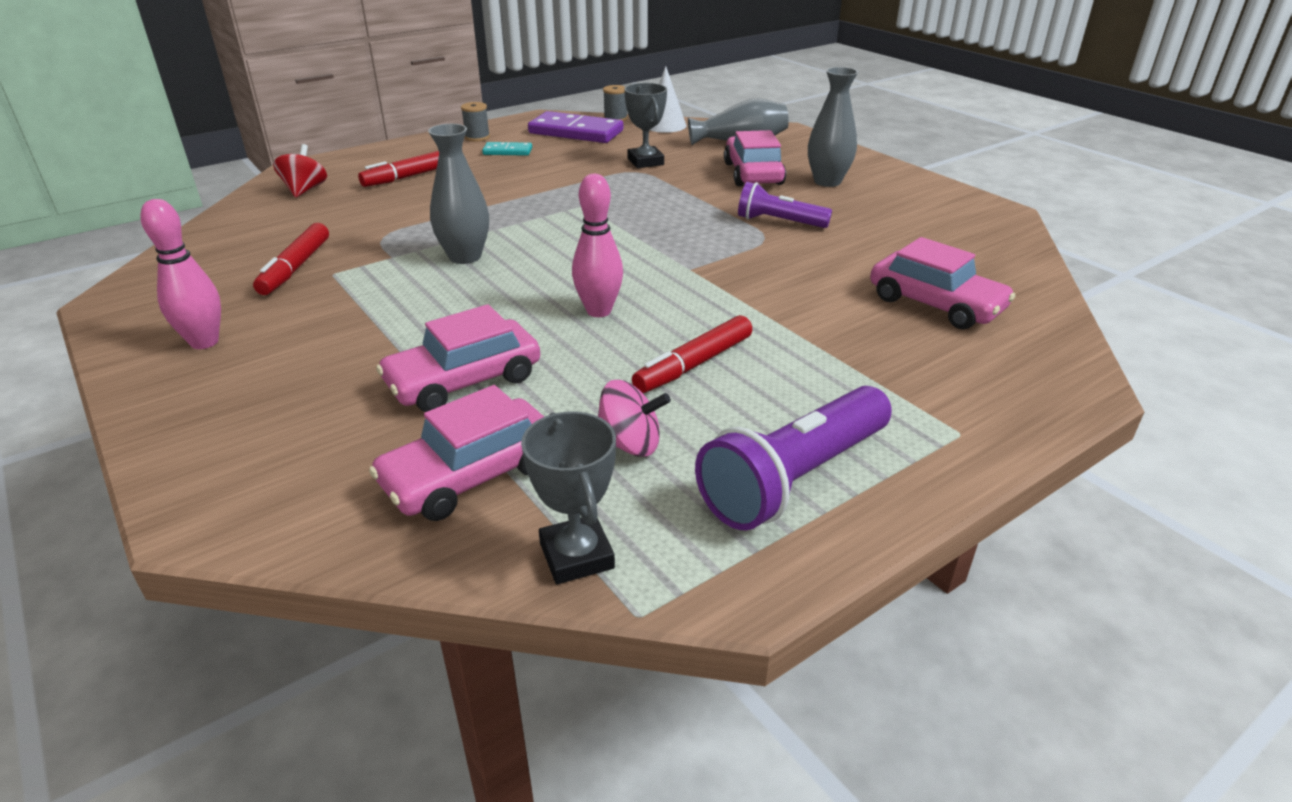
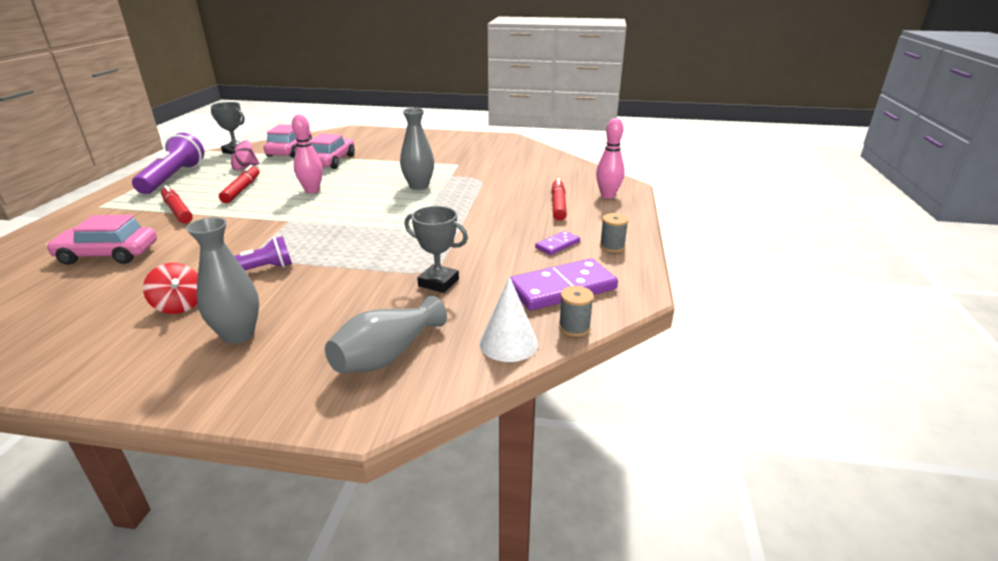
camera: 135 degrees right, 5 degrees down
pink bowling pin [141,199,221,349] -> pink bowling pin moved to [596,118,625,199]
red marker [253,223,329,295] -> red marker moved to [161,185,193,223]
red spinning top [273,144,327,198] -> red spinning top moved to [143,263,198,314]
turquoise domino [482,142,532,156] -> purple domino [535,231,580,255]
pink car [724,130,786,186] -> none

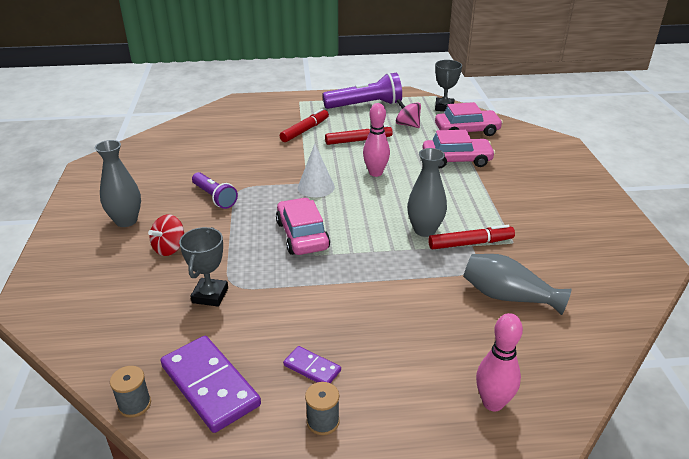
camera: 75 degrees right, 5 degrees up
pink car [46,215,157,265] -> pink car moved to [276,198,330,255]
red spinning top [143,263,198,314] -> red spinning top moved to [148,214,184,256]
grey vase [325,296,447,373] -> grey vase moved to [463,254,572,315]
white cone [480,276,538,362] -> white cone moved to [298,144,335,197]
red marker [551,178,567,221] -> red marker moved to [428,225,515,249]

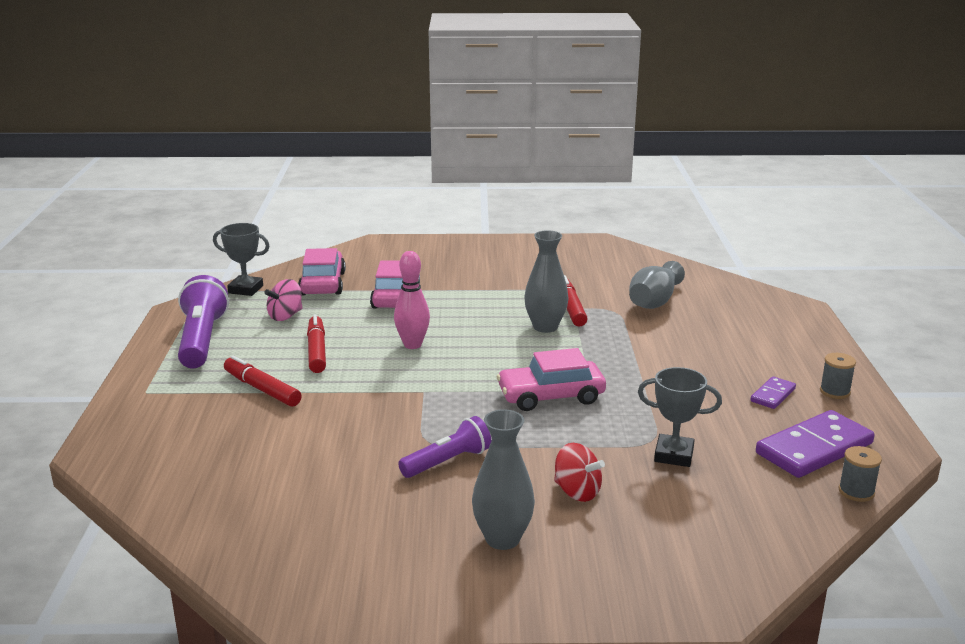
camera: 85 degrees left, 10 degrees down
white cone [298,144,335,197] -> none
pink bowling pin [476,313,523,411] -> none

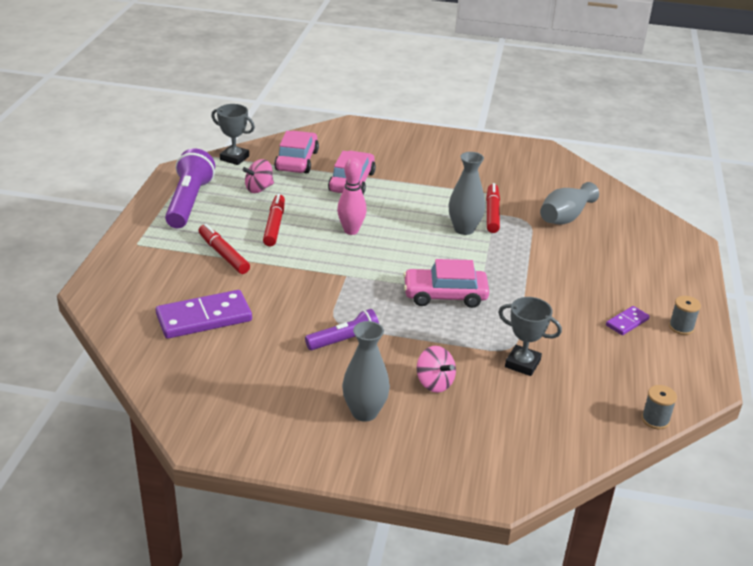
camera: 10 degrees right, 10 degrees up
red spinning top [554,443,605,502] -> pink spinning top [416,346,456,393]
purple domino [756,410,875,478] -> purple domino moved to [156,290,252,339]

